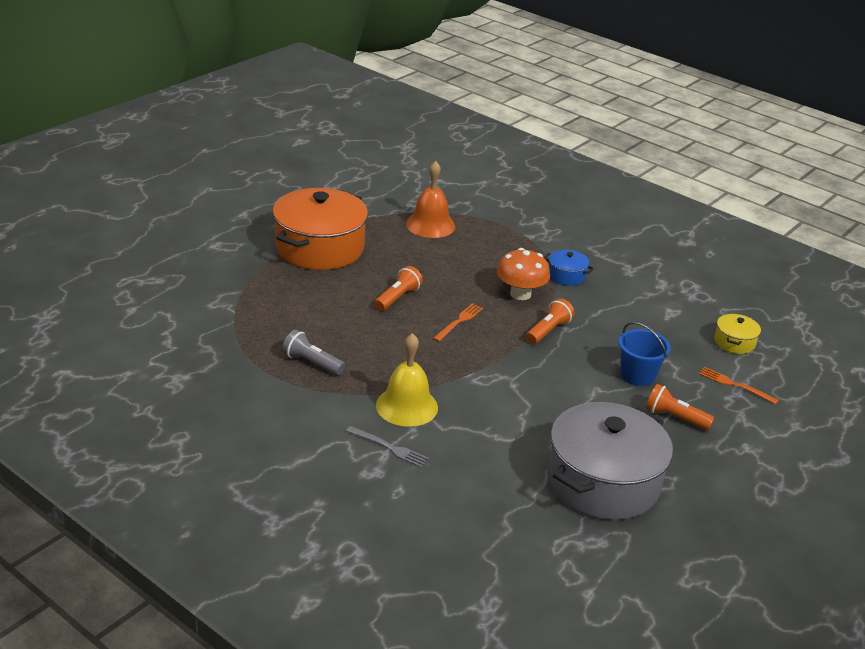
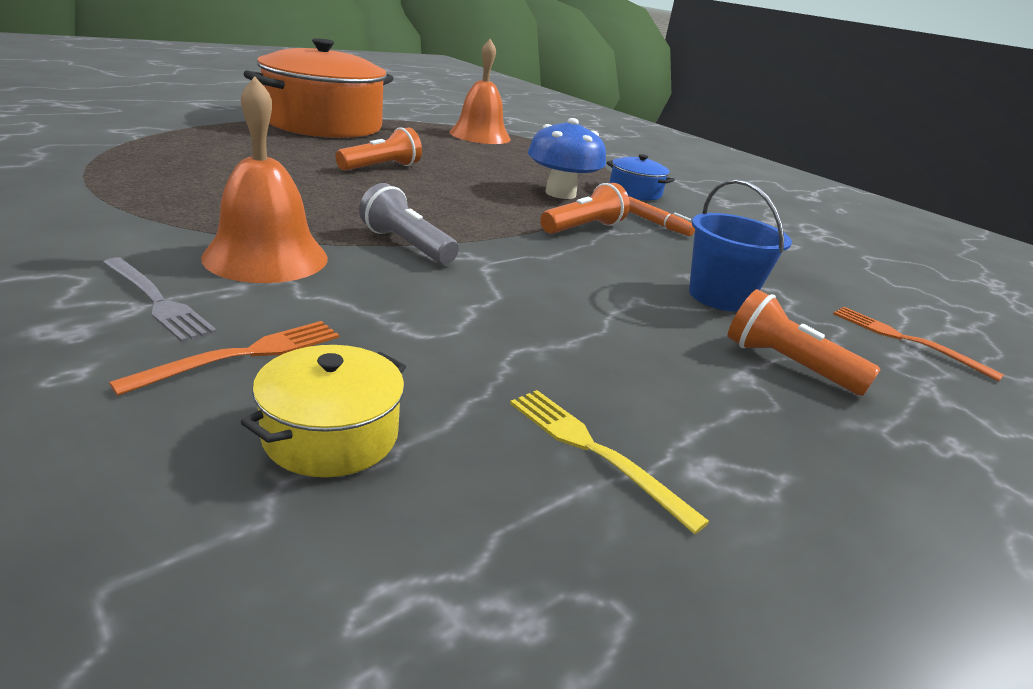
camera: 10 degrees right, 5 degrees down
grey flashlight [282,330,345,375] -> grey flashlight moved to [359,183,459,265]
yellow bell [376,333,438,427] -> orange bell [201,77,328,283]
orange fork [433,303,483,342] -> orange fork moved to [109,321,339,396]
orange mushroom [497,248,550,300] -> blue mushroom [528,118,606,199]
grey pot [548,402,673,520] -> yellow fork [510,390,709,534]
yellow pot [714,314,761,354] -> yellow pot moved to [241,345,406,477]
none -> orange marker [629,197,695,236]

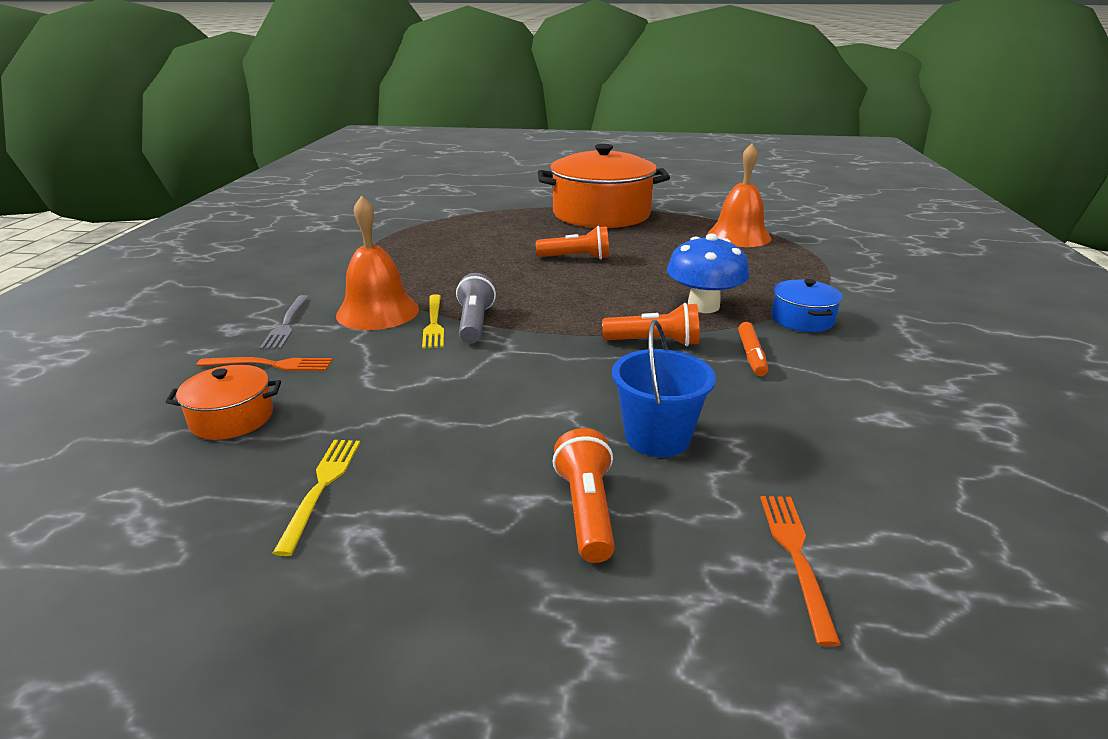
camera: 50 degrees right, 0 degrees up
yellow pot [241,345,406,477] -> orange pot [166,365,281,440]
none -> yellow fork [422,294,444,349]

